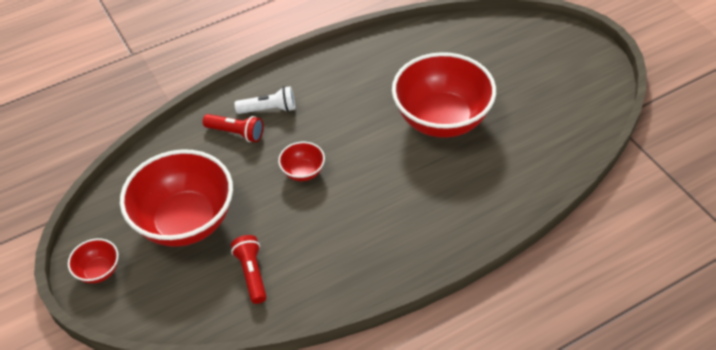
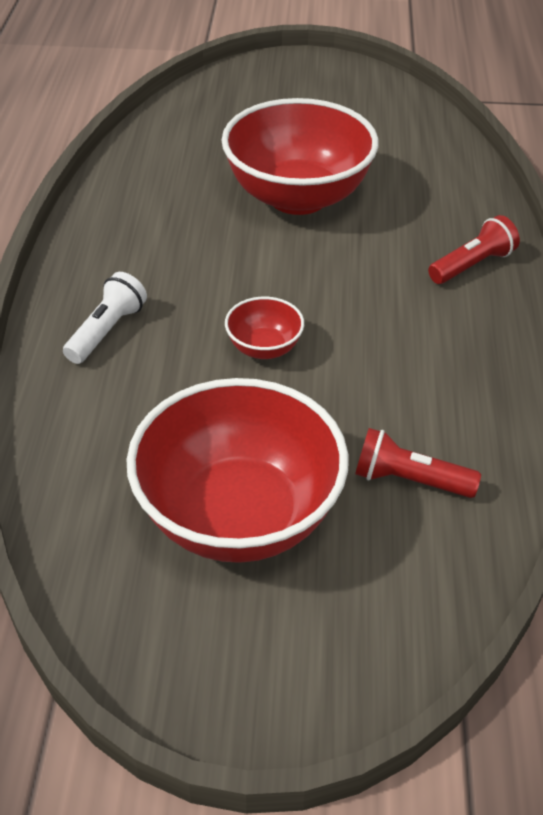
camera: 60 degrees left, 5 degrees down
red bowl [68,238,119,283] -> none
red flashlight [203,114,263,142] -> red flashlight moved to [428,215,520,284]

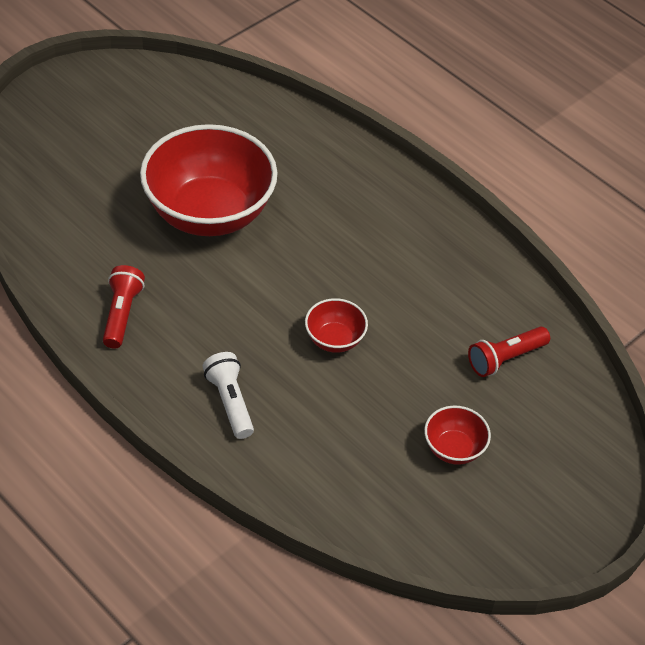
camera: 50 degrees left, 5 degrees up
red bowl [126,378,348,563] -> red bowl [424,405,491,465], size x0.44
red flashlight [428,215,520,284] -> red flashlight moved to [103,265,145,349]

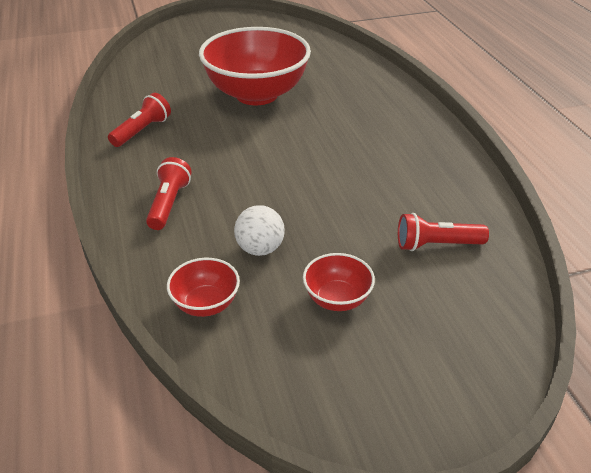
camera: 30 degrees right, 10 degrees down
white flashlight [203,352,254,439] -> red flashlight [146,157,192,230]
red bowl [305,298,368,353] -> red bowl moved to [167,258,240,317]
none -> white ball [234,205,285,256]

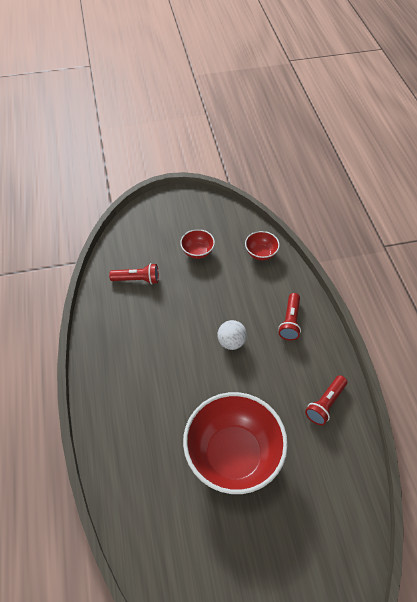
camera: 175 degrees left, 15 degrees up
white ball [234,205,285,256] -> white ball moved to [217,320,247,350]

